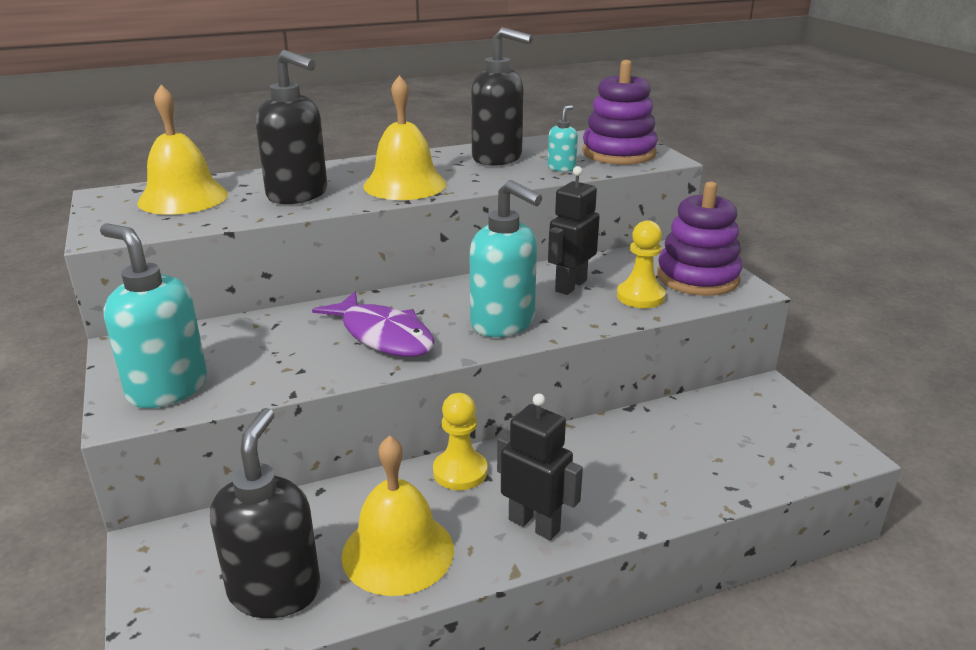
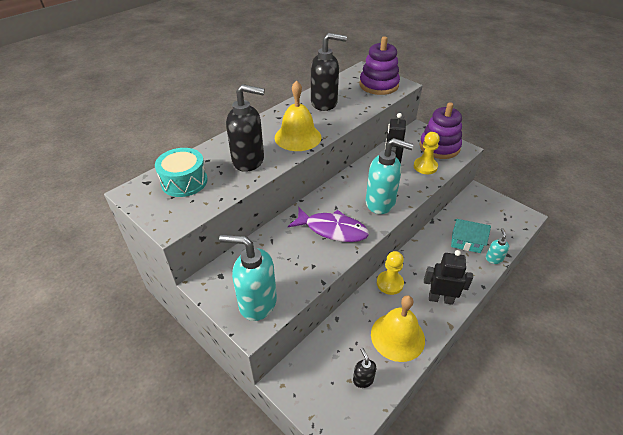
camera: 25 degrees left, 15 degrees up
yellow bell [137,85,228,215] -> turquoise drum [155,148,208,197]
black soap dispenser [210,408,321,618] -> black soap dispenser [353,348,376,388], size x0.48
turquoise soap dispenser [548,105,578,172] -> turquoise soap dispenser moved to [486,228,509,264]
none -> turquoise house [451,219,491,253]

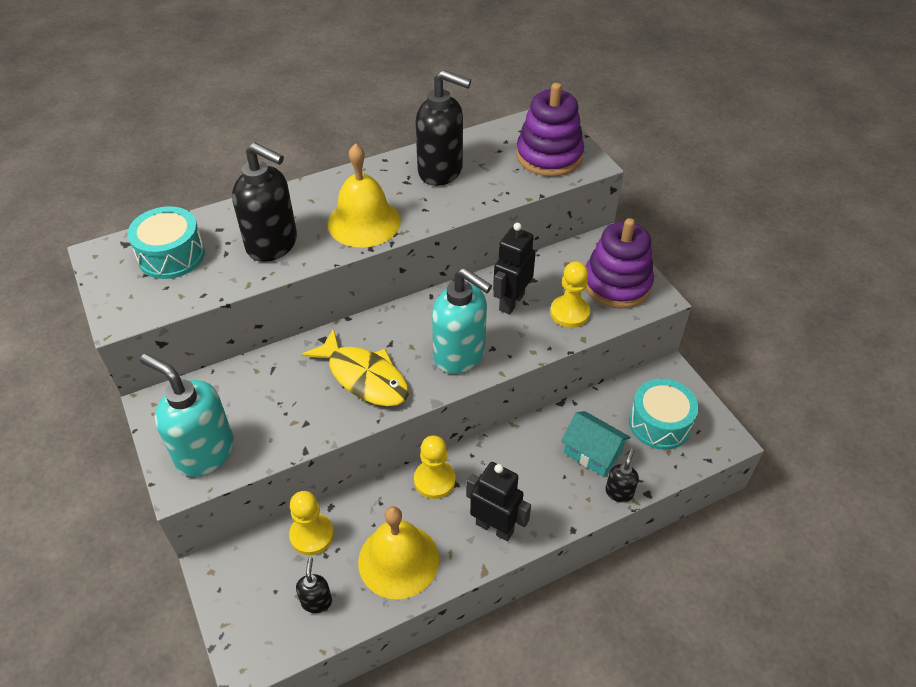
camera: 20 degrees right, 5 degrees up
purple fish [288,207,369,242] -> yellow fish [301,328,409,406]
turquoise soap dispenser [486,228,509,264] -> black soap dispenser [605,449,639,503]
none -> yellow pawn [289,491,334,555]
none -> turquoise drum [629,378,699,450]

